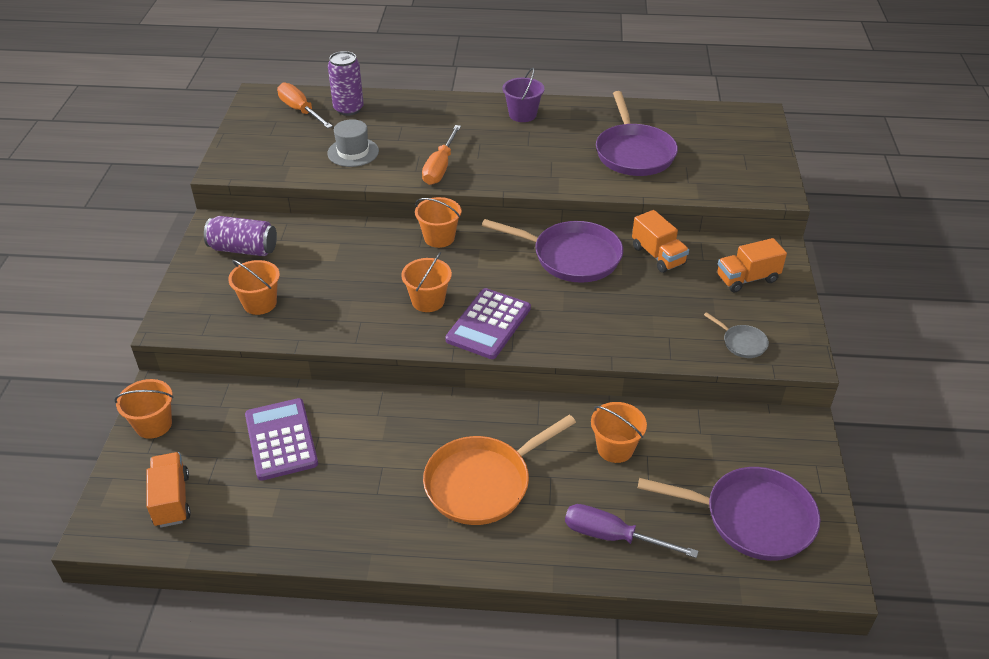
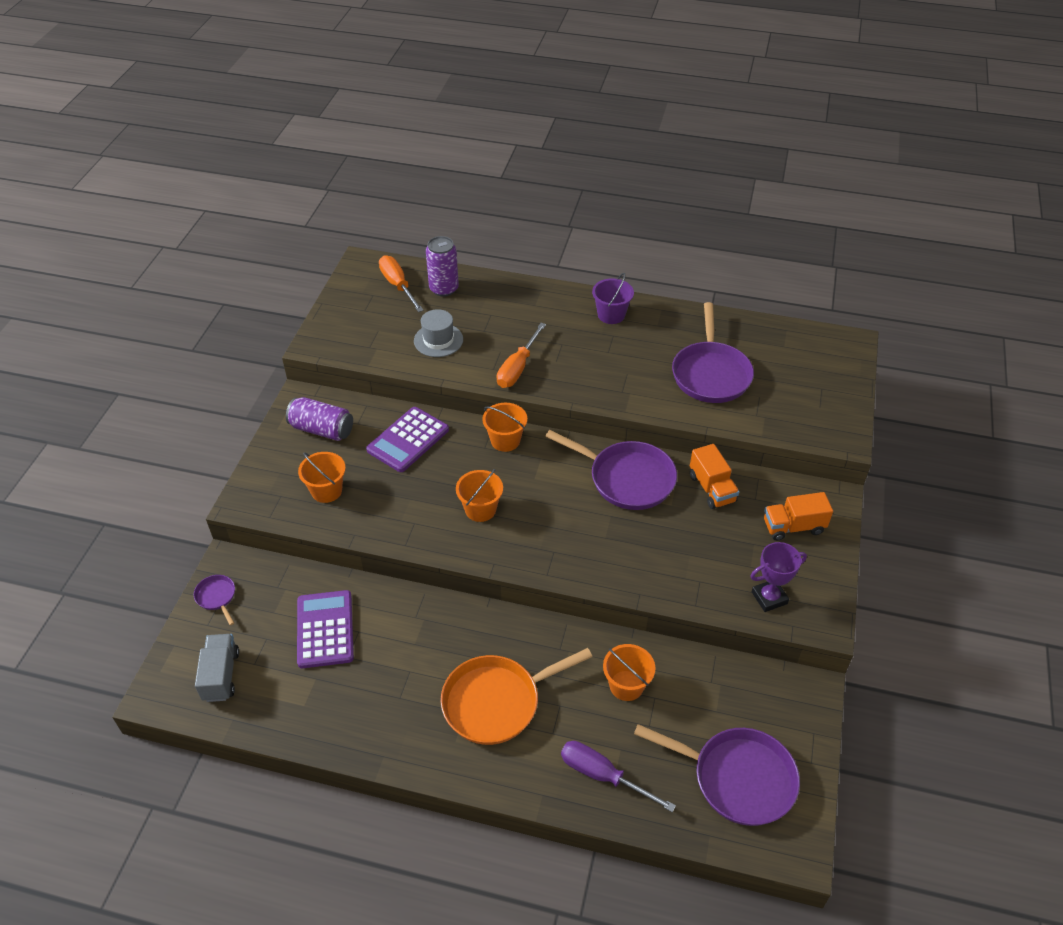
camera: 10 degrees right, 5 degrees up
orange bucket [114,379,173,439] -> purple pan [194,575,235,625]
orange truck [146,452,191,527] -> grey truck [195,634,239,702]
purple calculator [445,288,531,359] -> purple calculator moved to [366,407,449,472]
grey pan [704,312,769,358] -> purple trophy [750,542,807,612]

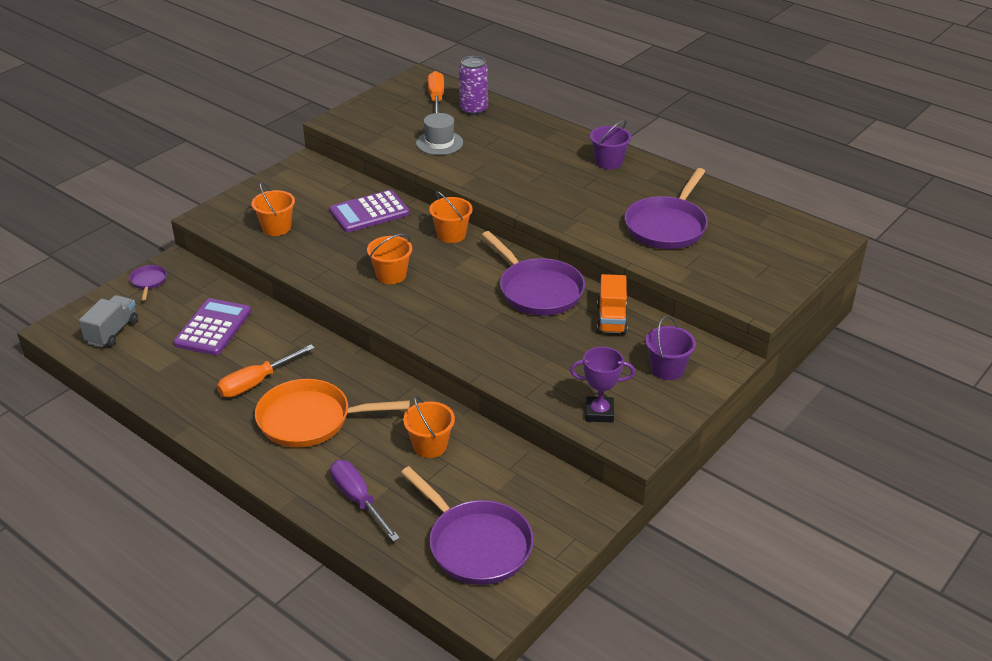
camera: 25 degrees right, 10 degrees down
purple can [286,397,353,441] -> none
orange screwdriver [497,323,546,388] -> orange screwdriver moved to [217,344,315,397]
orange truck [764,492,833,541] -> purple bucket [646,316,696,380]

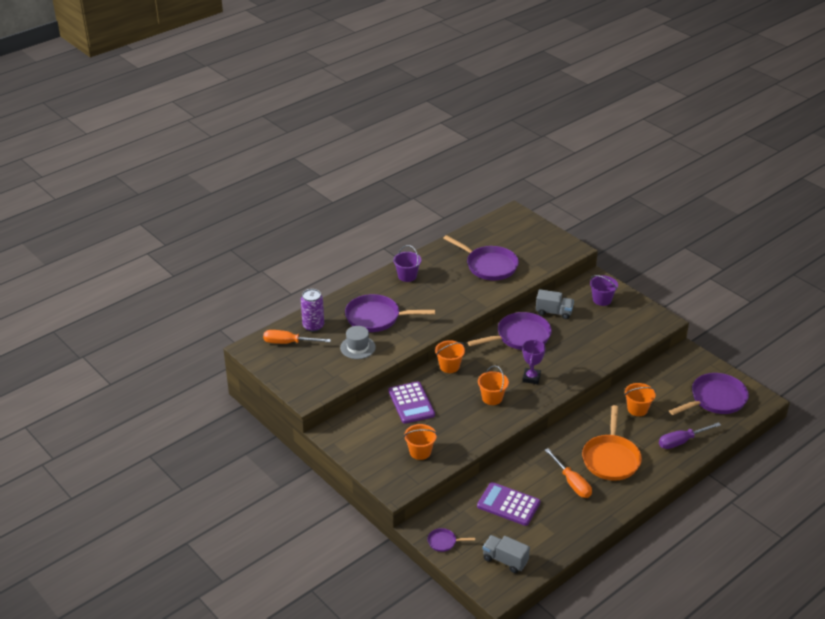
camera: 80 degrees left, 0 degrees up
purple trophy [570,347,635,422] -> purple trophy moved to [522,339,546,384]
orange truck [597,274,628,335] -> grey truck [536,289,574,319]
none -> purple pan [345,294,435,332]

